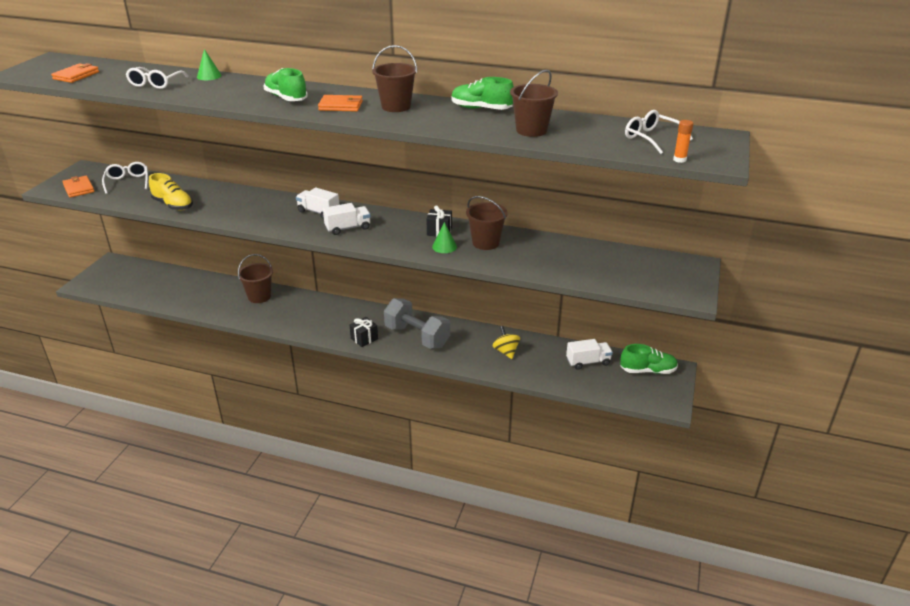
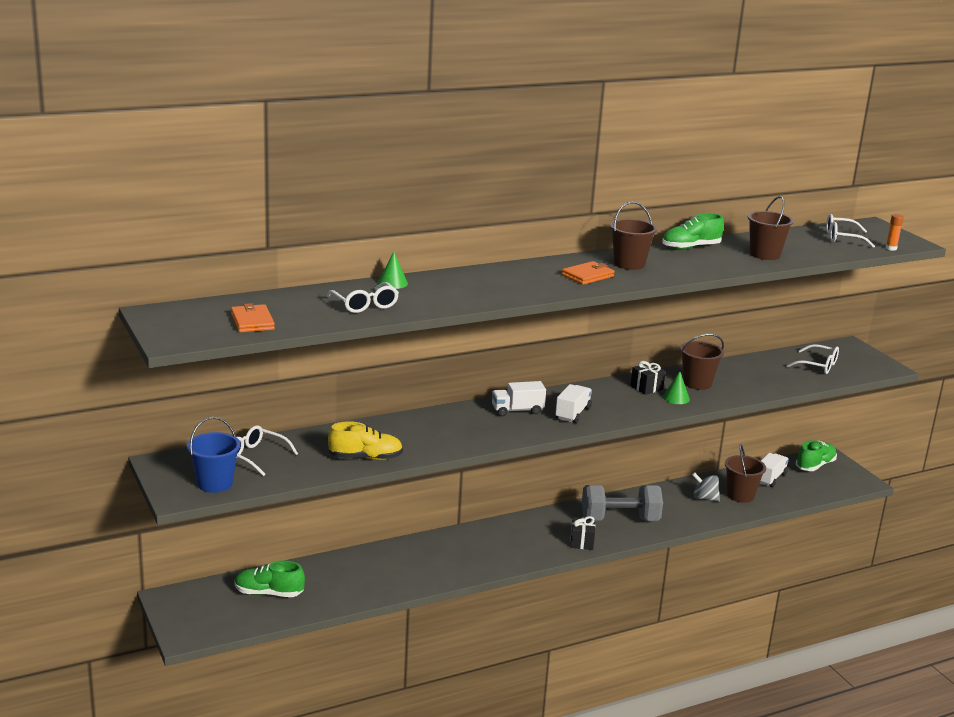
camera: 45 degrees left, 10 degrees down
orange wallet [62,176,94,198] -> blue bucket [187,417,241,493]
brown bucket [238,254,273,303] -> brown bucket moved to [725,444,766,503]
green shoe [264,68,308,101] -> green shoe moved to [235,561,305,597]
yellow spinning top [493,326,520,359] -> grey spinning top [692,472,720,502]
none -> white glasses [786,344,839,374]

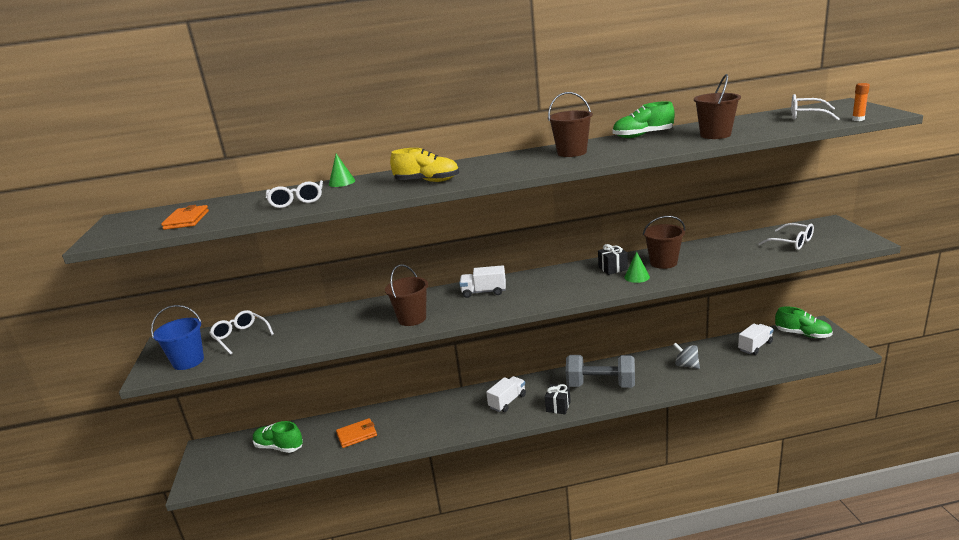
camera: 20 degrees right, 0 degrees up
yellow shoe [328,421,403,460] -> yellow shoe moved to [390,148,459,182]
white truck [555,384,592,423] -> white truck moved to [486,376,526,412]
orange wallet [562,261,614,285] -> orange wallet moved to [336,418,377,448]
brown bucket [725,444,766,503] -> brown bucket moved to [385,264,428,326]
green shoe [796,440,837,471] -> green shoe turned 60 degrees clockwise [775,307,833,338]

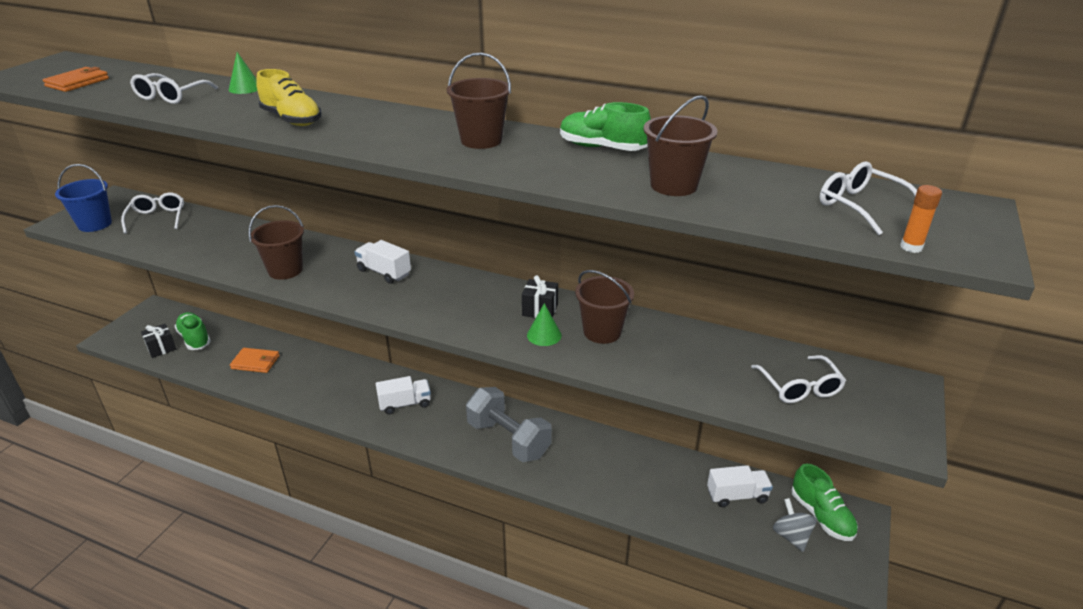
camera: 30 degrees right, 10 degrees up
black gift [545,384,571,414] -> black gift moved to [141,324,176,358]
grey spinning top [673,342,700,369] -> grey spinning top moved to [773,498,817,552]

